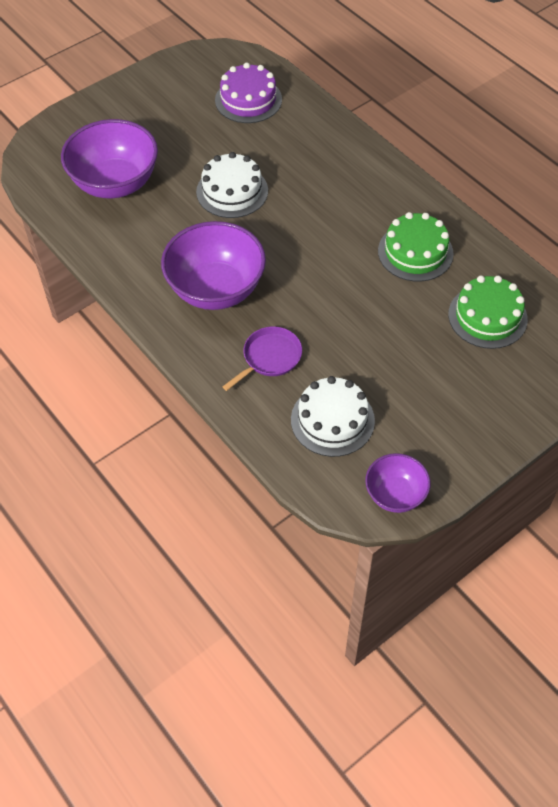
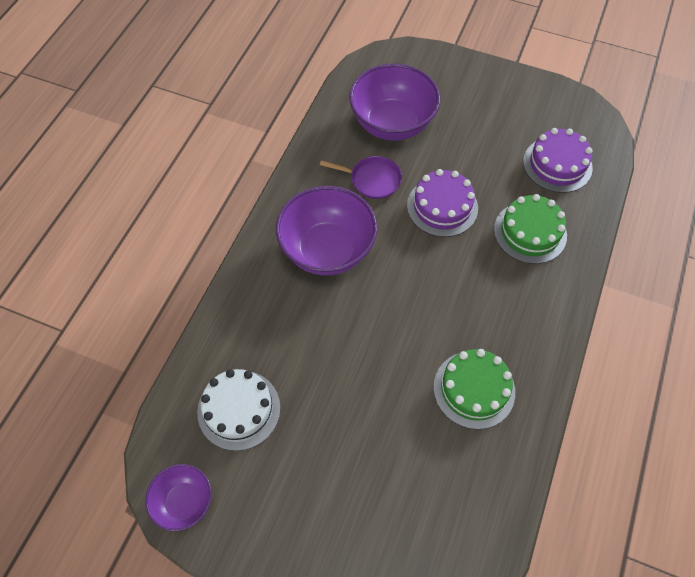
camera: 60 degrees right, 5 degrees up
white cake [196,152,268,218] -> purple cake [407,169,478,237]
purple pan [222,327,302,391] -> purple pan moved to [320,156,402,199]
green cake [448,276,528,349] -> green cake moved to [494,194,567,264]

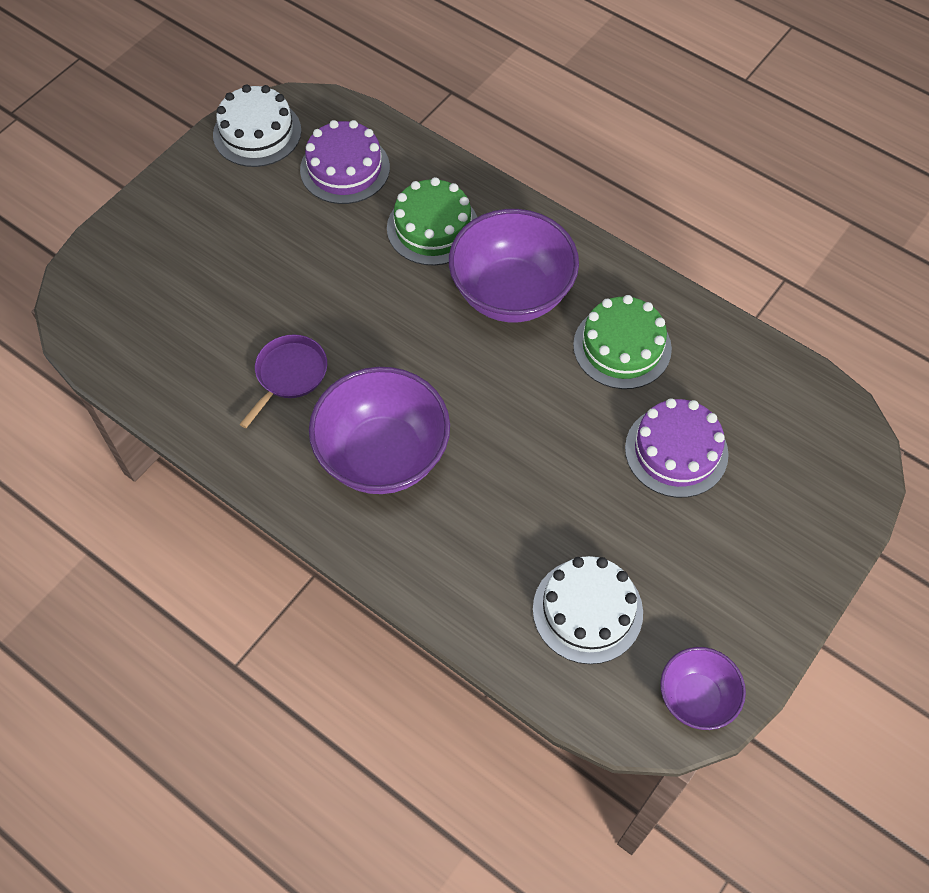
camera: 75 degrees left, 0 degrees up
purple bowl [349,63,440,141] -> purple bowl moved to [449,209,579,322]
purple cake [407,169,478,237] -> purple cake moved to [625,398,729,498]
none -> white cake [213,85,302,167]

